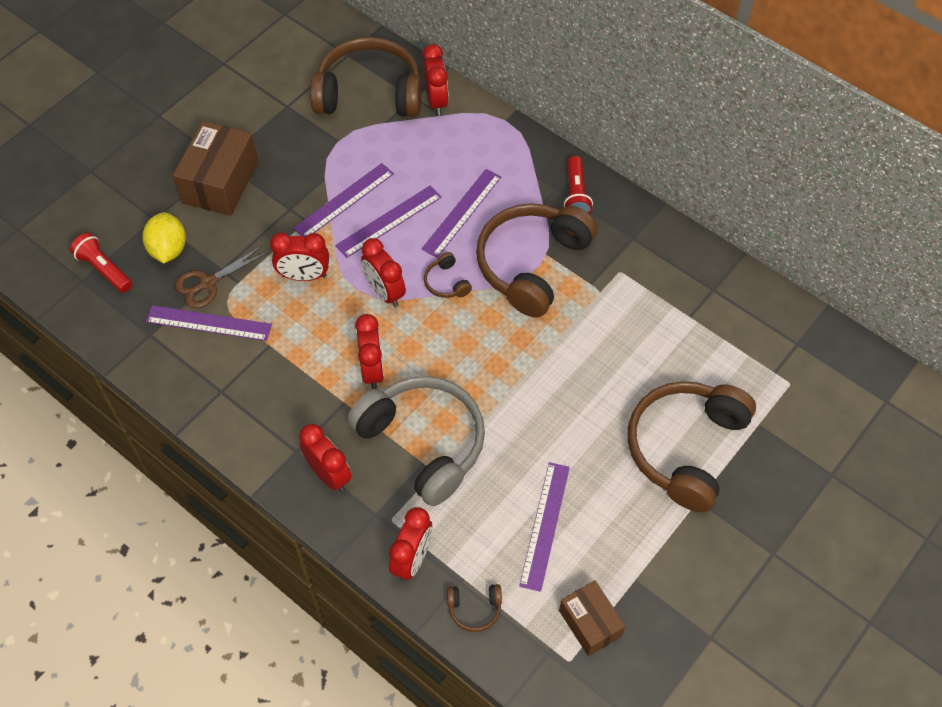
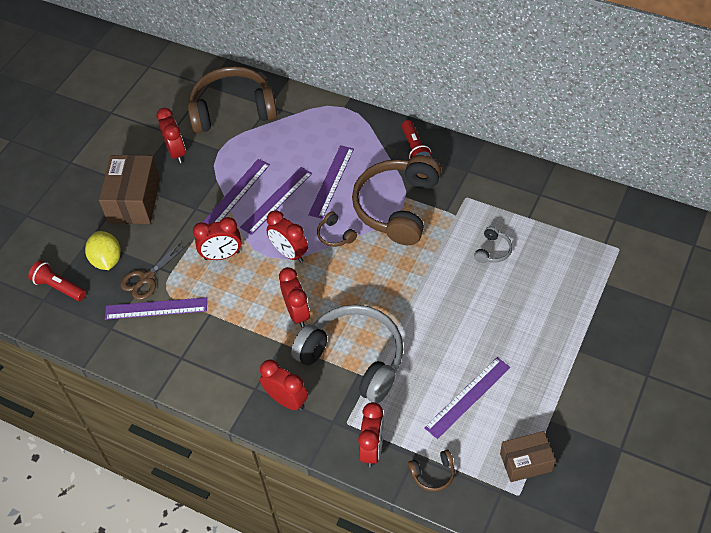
camera: 10 degrees left, 5 degrees down
red clock [423,44,449,115] -> red clock moved to [156,108,186,163]
purple ruler [519,462,570,592] -> purple ruler turned 45 degrees clockwise [424,357,510,439]
brown box [559,580,625,656] -> brown box turned 60 degrees counterclockwise [500,431,555,482]
brown headphones [628,381,756,512] -> none
none -> grey headphones [474,226,512,263]

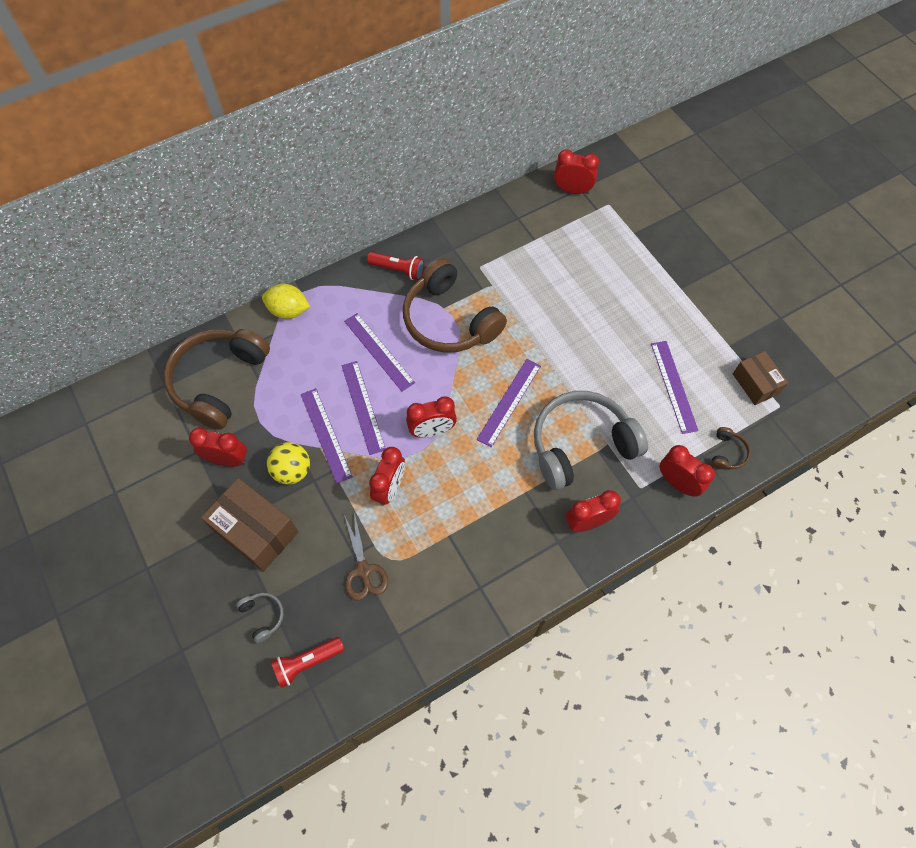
camera: 60 degrees left, 10 degrees up
yellow lemon [85,231,121,270] -> yellow lemon moved to [262,284,310,319]
purple ruler [105,297,207,320] -> purple ruler moved to [477,359,541,447]
red clock [279,267,310,327] -> red clock moved to [554,149,599,194]
brown headphones [317,211,357,247] -> none
grey headphones [474,226,512,263] -> grey headphones moved to [236,593,284,643]
brown box [500,431,555,482] -> brown box turned 45 degrees counterclockwise [733,351,788,405]
none -> yellow ball [267,442,310,485]

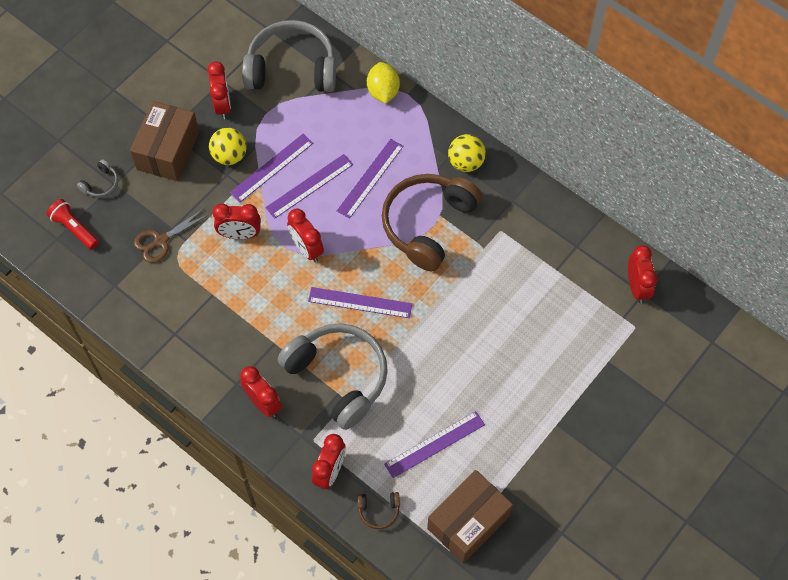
camera: 70 degrees right, 0 degrees up
brown headphones [164,329,270,430] -> grey headphones [242,20,336,92]
red flashlight [367,252,424,280] -> yellow ball [448,134,486,172]
brown box [733,351,788,405] -> brown box [427,470,513,563], size x1.61

